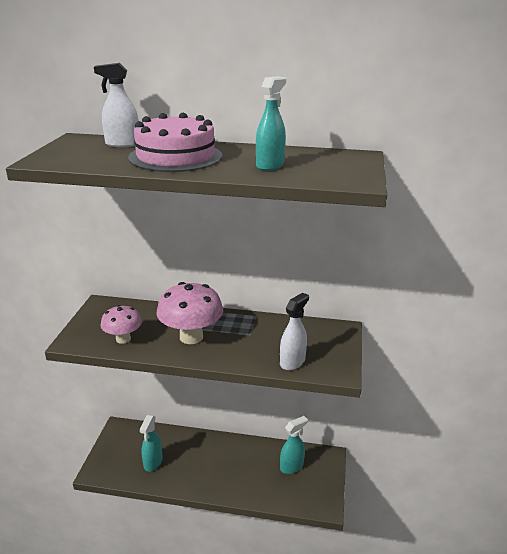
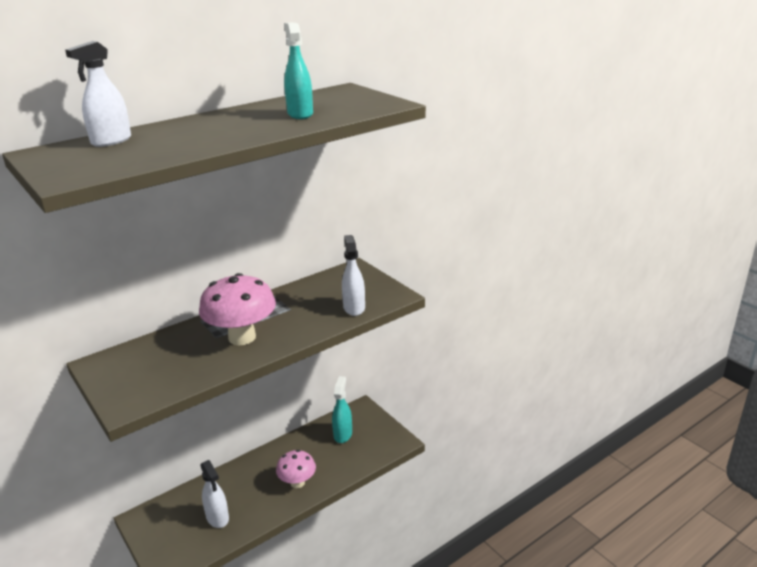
camera: 45 degrees left, 0 degrees up
pink mushroom [101,305,142,344] -> pink mushroom moved to [276,450,316,488]
pink cake [128,113,223,172] -> none
turquoise spray bottle [140,415,163,472] -> white spray bottle [200,460,229,528]

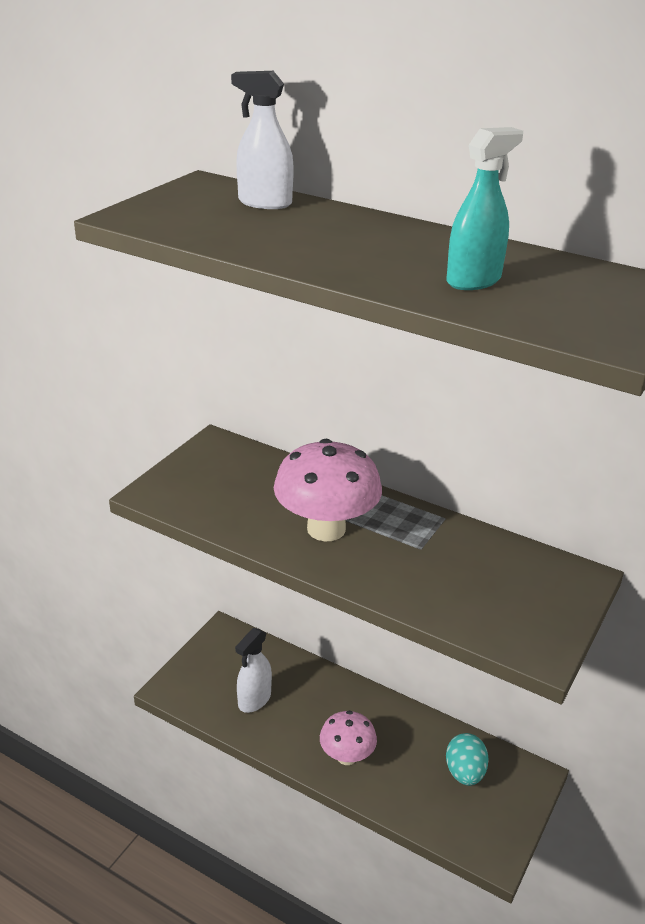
camera: 65 degrees right, 5 degrees up
turquoise spray bottle [332,376,352,443] -> turquoise egg [446,733,489,786]
white spray bottle [342,235,365,316] -> none

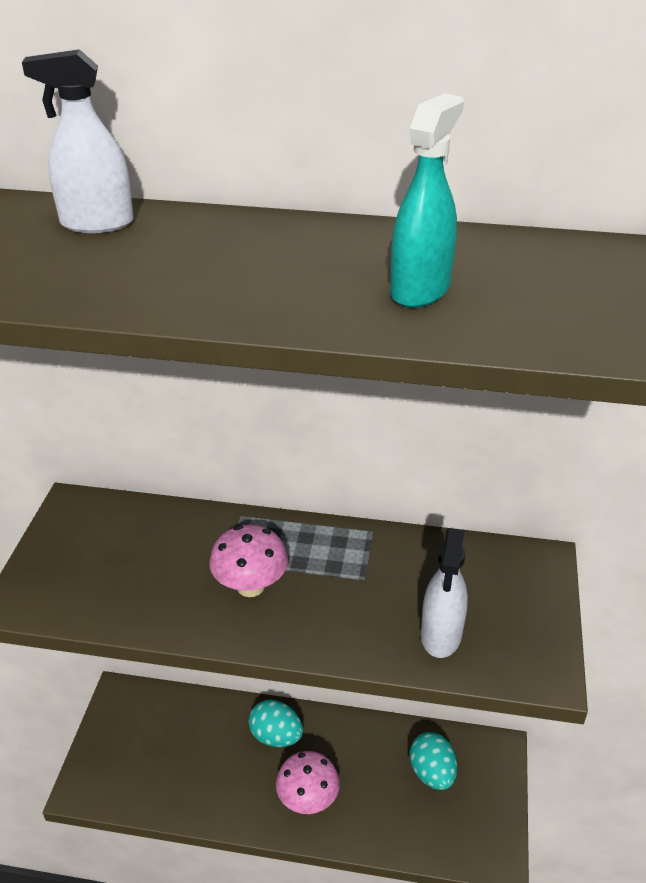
camera: 20 degrees left, 5 degrees up
white spray bottle [235,628,272,713] -> white spray bottle moved to [421,528,468,658]
pink mushroom [274,439,382,541] -> pink mushroom [209,524,288,597], size x0.61
none -> turquoise egg [248,699,303,747]

